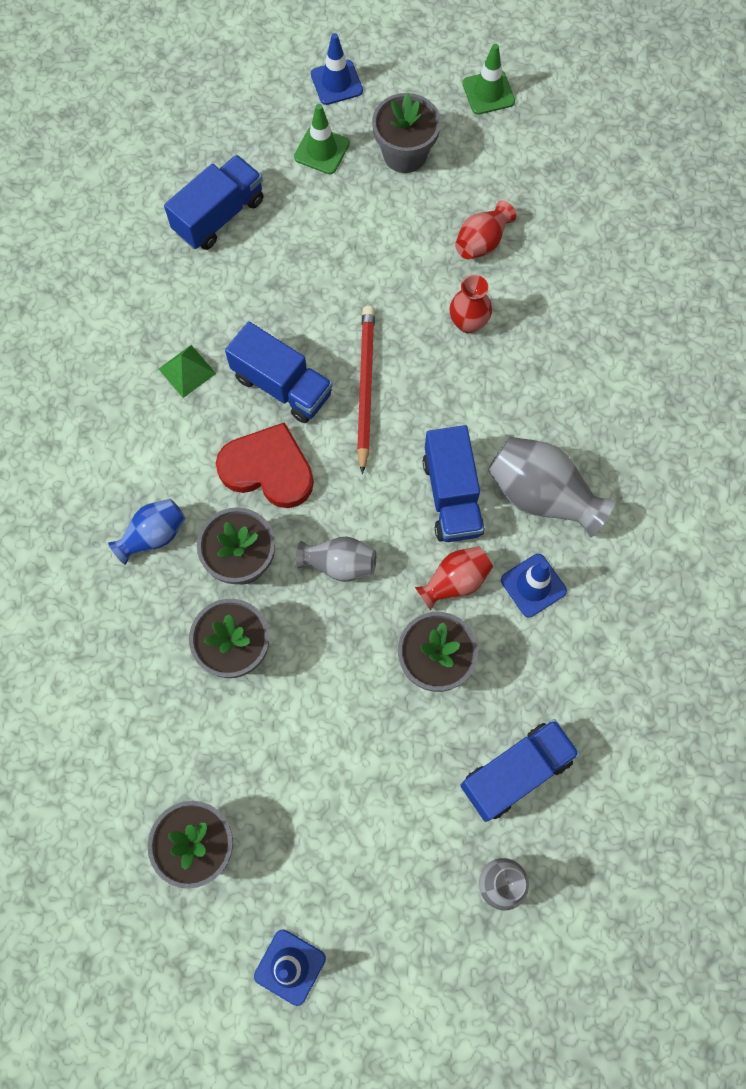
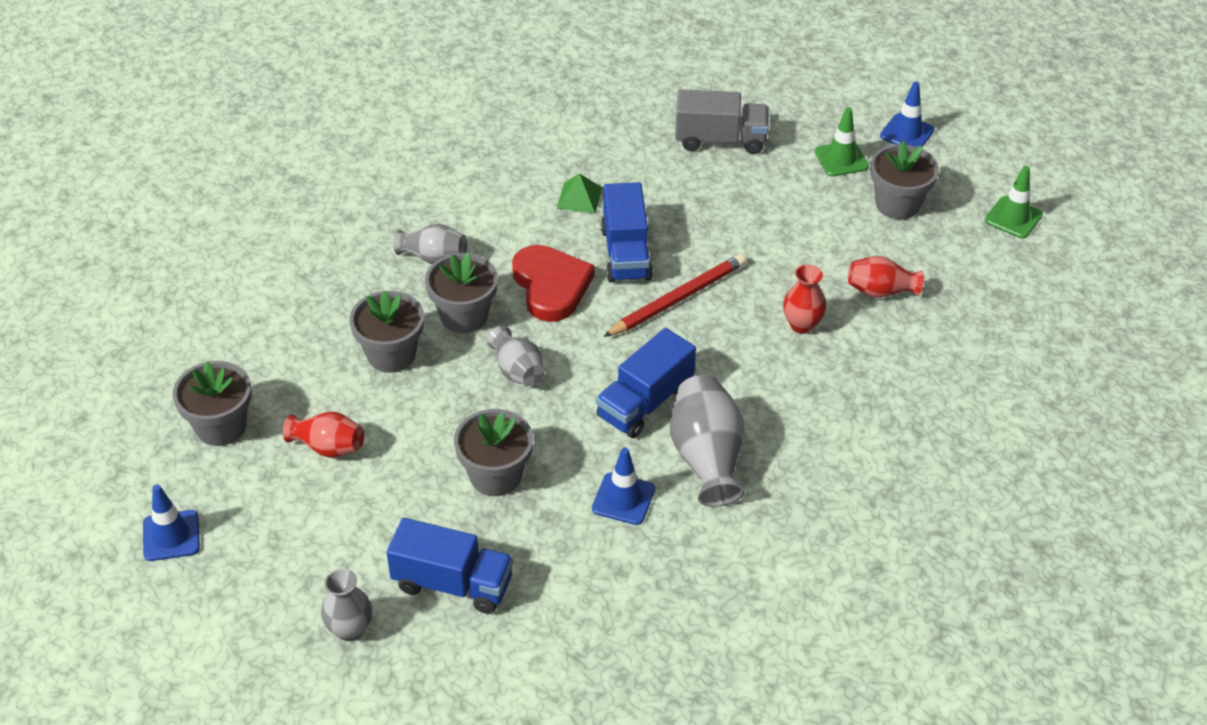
camera: 50 degrees right, 25 degrees down
blue vase [108,499,185,565] -> grey vase [393,224,467,264]
blue truck [164,155,264,250] -> grey truck [675,89,769,154]
red vase [415,546,493,611] -> red vase moved to [283,412,364,458]

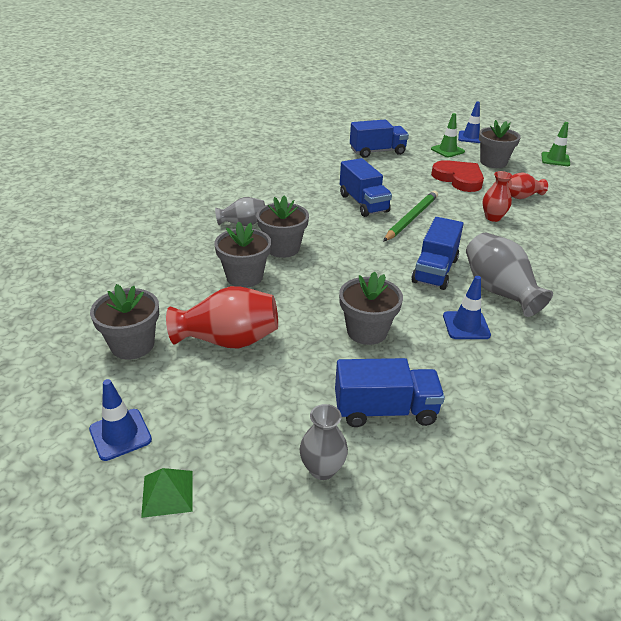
camera: 20 degrees left, 10 degrees down
red vase [283,412,364,458] -> red vase [166,286,278,348], size x1.62
grey vase [487,326,545,386] -> none
red heart [512,245,594,322] -> red heart moved to [431,160,484,192]
green pyramid [556,173,602,214] -> green pyramid moved to [141,468,192,518]
red pencil [603,254,746,337] -> green pencil [383,191,438,242]
grey truck [675,89,769,154] -> blue truck [350,120,409,158]

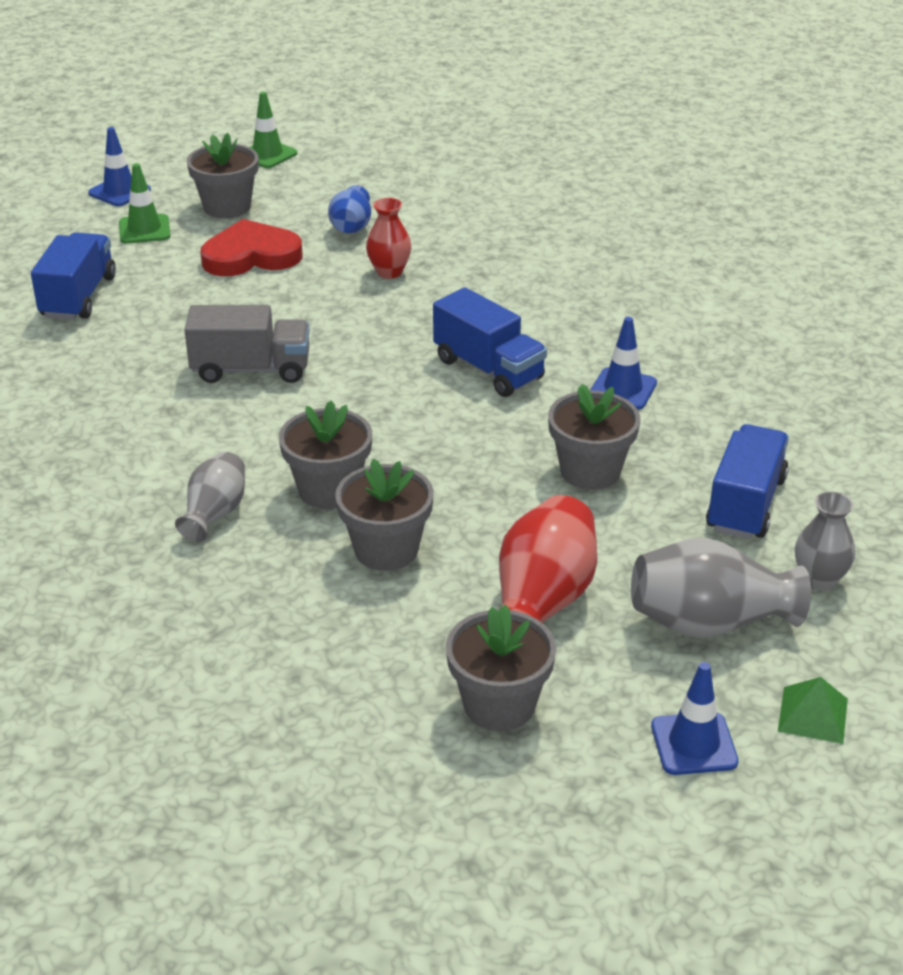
camera: 65 degrees left, 0 degrees up
blue truck [340,158,392,217] -> grey truck [184,305,310,383]
green pencil [383,191,438,242] -> none
grey vase [466,233,553,317] -> grey vase moved to [631,538,811,638]
red vase [508,173,548,199] -> blue vase [328,185,371,234]

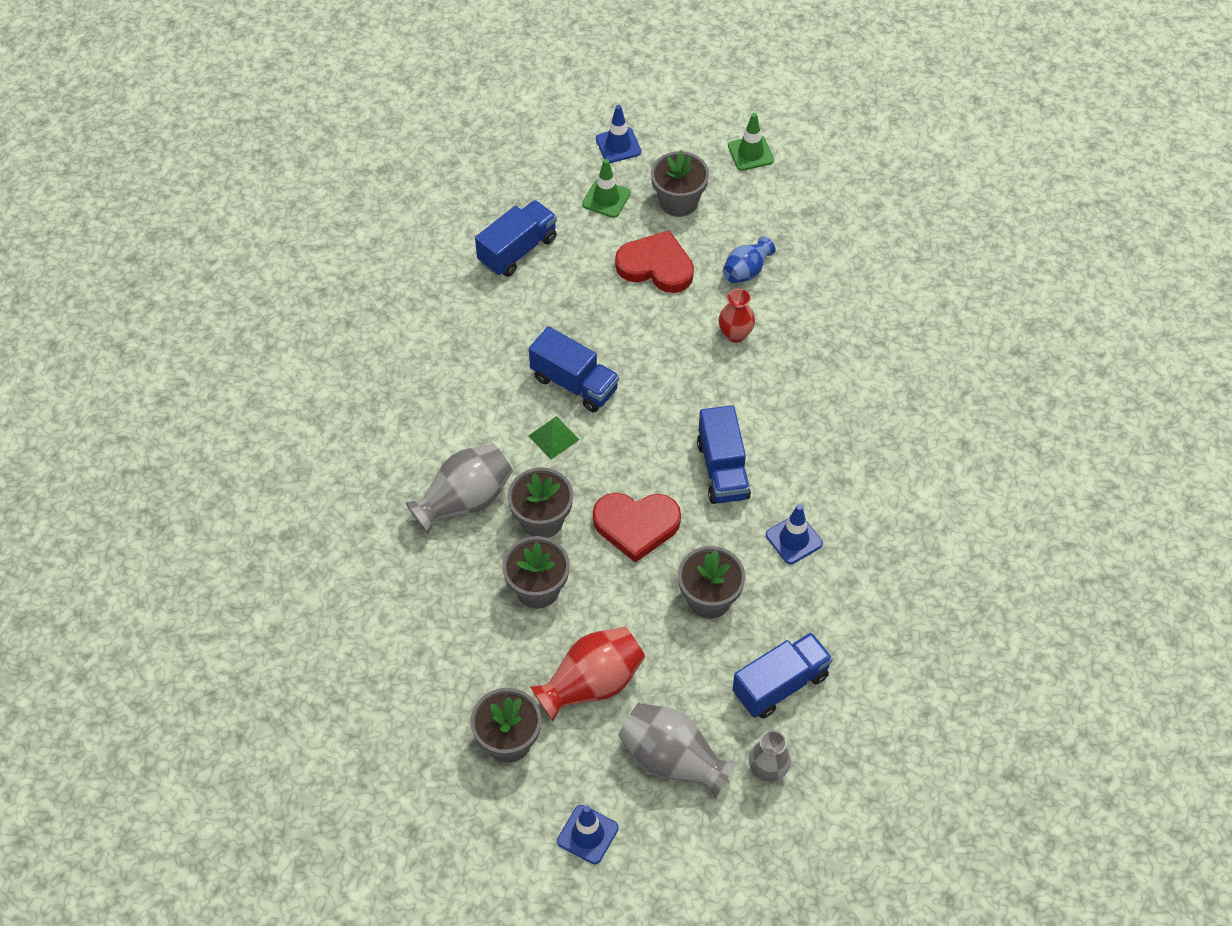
camera: 35 degrees right, 20 degrees up
grey vase [175,452,245,542] -> grey vase [405,443,513,534], size x1.62
grey truck [184,305,310,383] -> blue truck [529,326,619,412]
green pyramid [778,677,848,744] -> green pyramid moved to [528,416,580,459]
none -> red heart [593,493,681,563]

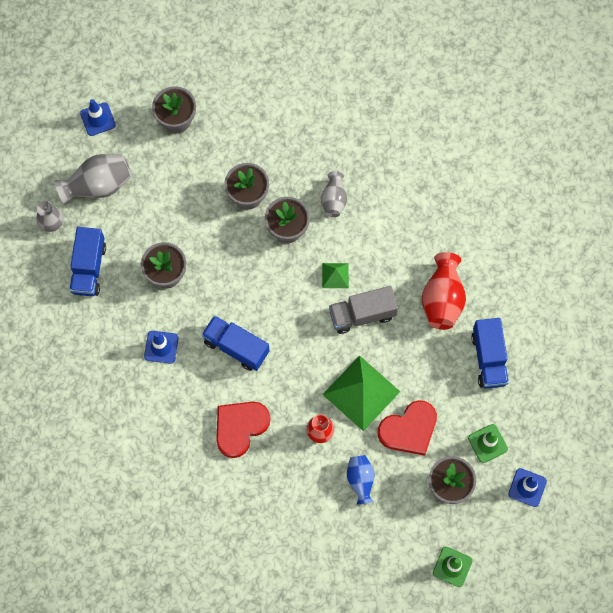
camera: 130 degrees right, 15 degrees up
grey vase [405,443,513,534] -> grey vase [321,171,347,217], size x0.62
blue truck [529,326,619,412] -> grey truck [329,286,398,334]
red vase [530,627,645,721] -> red vase moved to [422,252,466,330]
red heart [593,493,681,563] -> red heart moved to [216,402,270,458]
none -> green pyramid [322,355,400,431]

